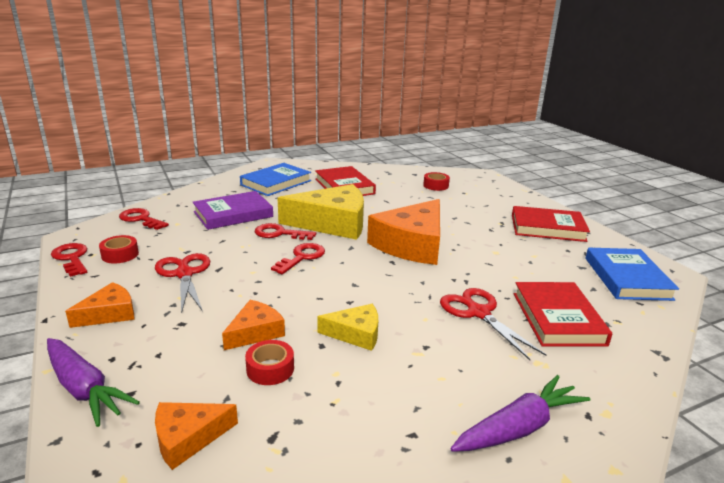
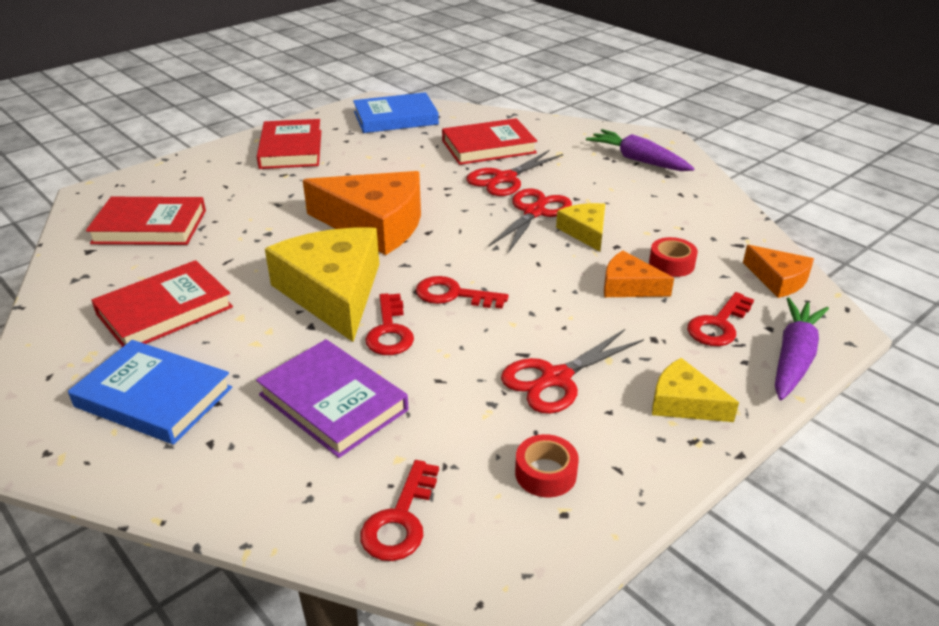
camera: 105 degrees left, 10 degrees up
red key [51,243,87,277] -> red key moved to [687,292,754,346]
orange cheese [65,282,134,328] -> yellow cheese [652,358,739,422]
red tape [423,172,450,191] -> red book [86,197,206,245]
none -> red scissors [488,188,572,253]

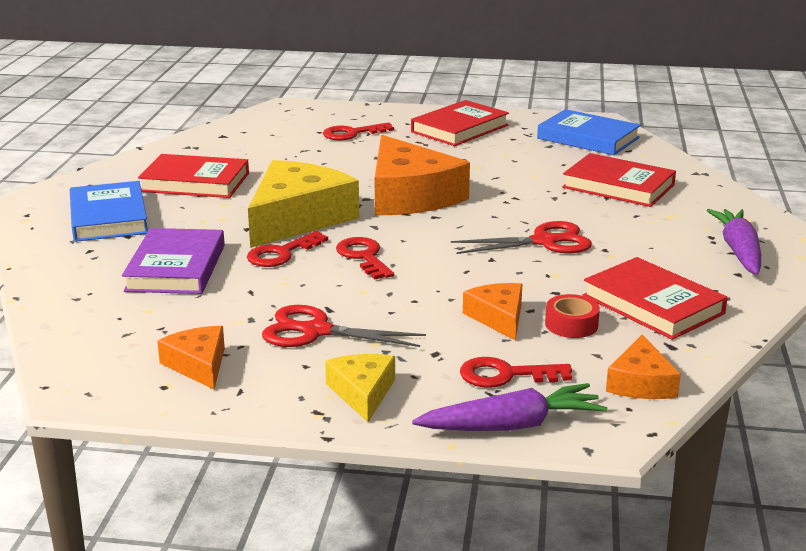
camera: 50 degrees right, 10 degrees down
red book [86,197,206,245] -> red book moved to [583,257,728,340]
red key [360,460,439,561] -> red key moved to [323,122,394,140]
red scissors [466,150,563,196] -> none
red tape [515,434,579,498] -> orange cheese [157,326,225,389]
yellow cheese [556,203,605,252] -> none

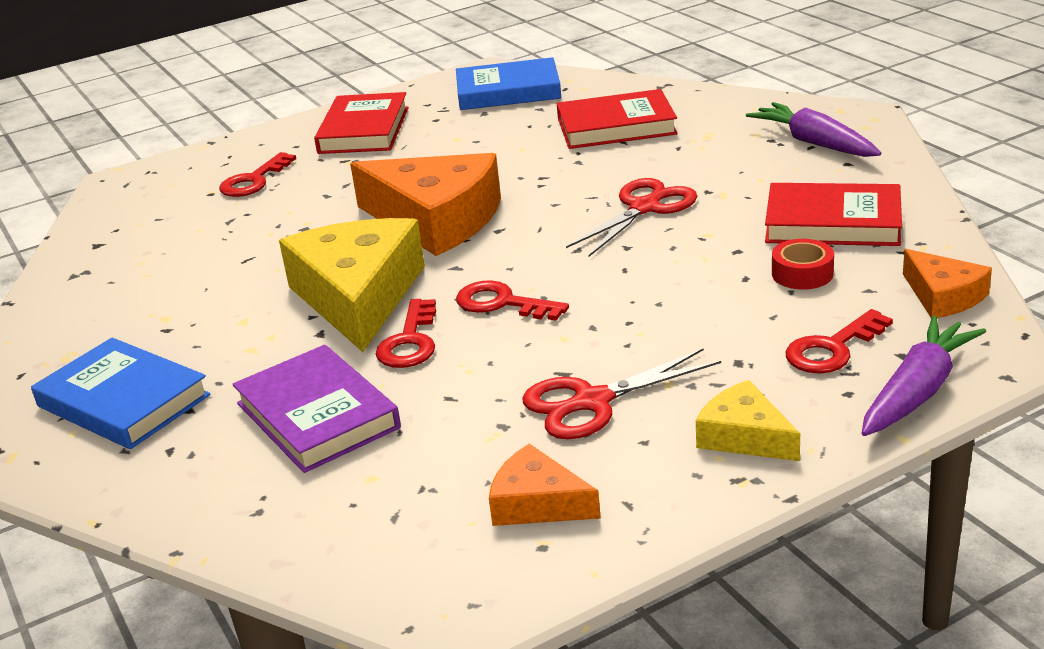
camera: 35 degrees left, 5 degrees up
red book [138,154,249,198] -> none
orange cheese [463,283,522,340] -> none

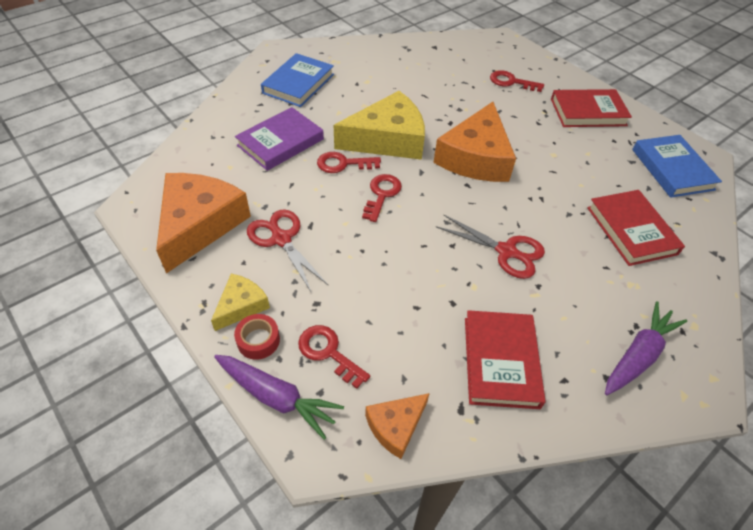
camera: 75 degrees right, 20 degrees up
orange cheese [489,444,601,526] -> orange cheese [156,173,251,273], size x1.98
red tape [772,239,834,290] -> red tape moved to [234,314,280,360]

